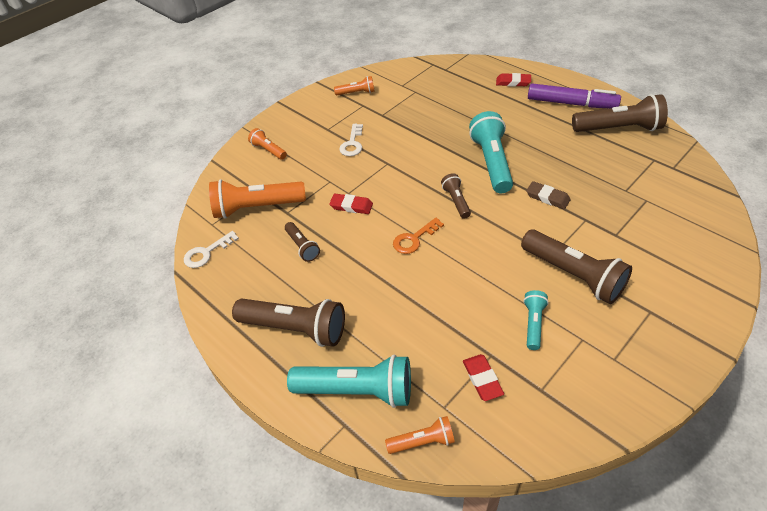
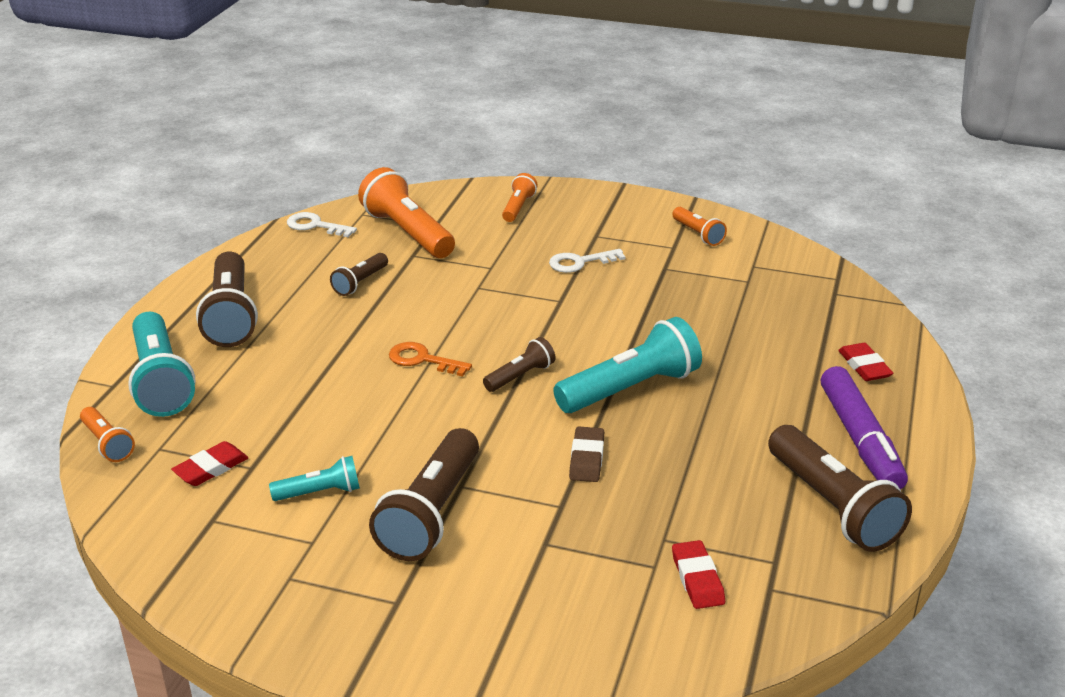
camera: 60 degrees right, 15 degrees down
red eraser [329,194,373,214] -> red eraser moved to [672,540,725,609]

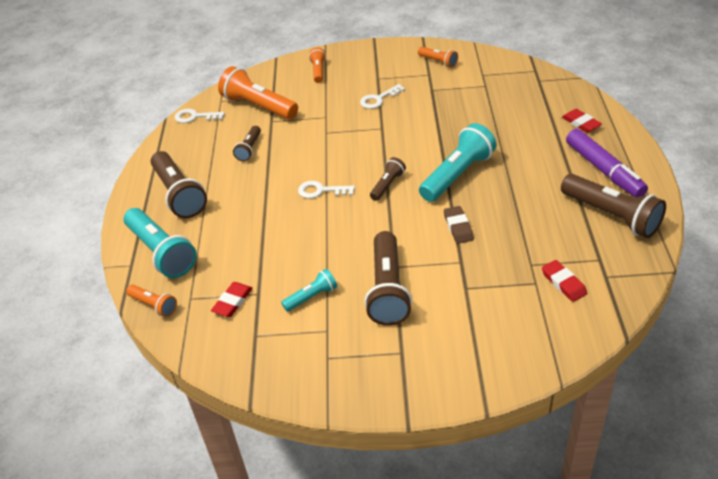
camera: 15 degrees left, 10 degrees up
orange key [389,342,472,377] -> white key [298,181,355,199]

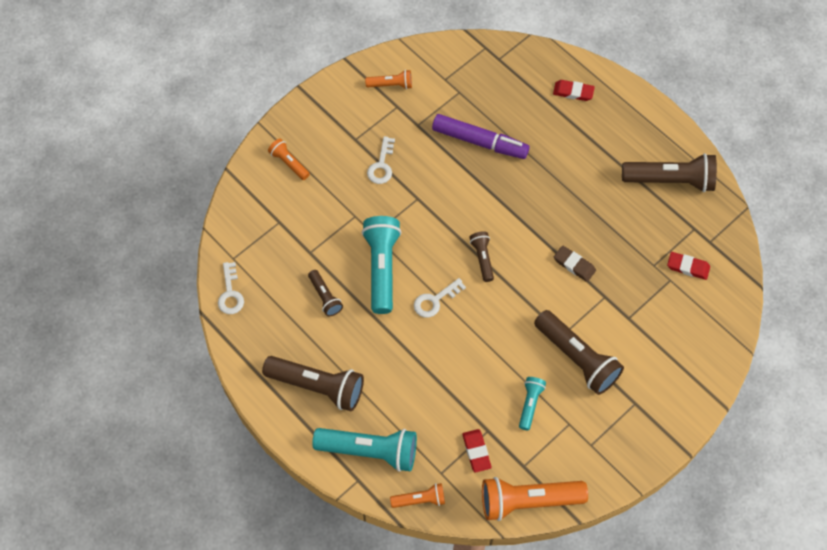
camera: 45 degrees left, 20 degrees up
white key [175,109,225,123] -> white key turned 60 degrees counterclockwise [218,262,244,314]
orange flashlight [218,66,298,120] -> orange flashlight moved to [482,477,588,521]
turquoise flashlight [419,123,497,202] -> turquoise flashlight moved to [362,216,401,314]
purple marker [566,129,648,197] -> purple marker moved to [432,114,530,159]

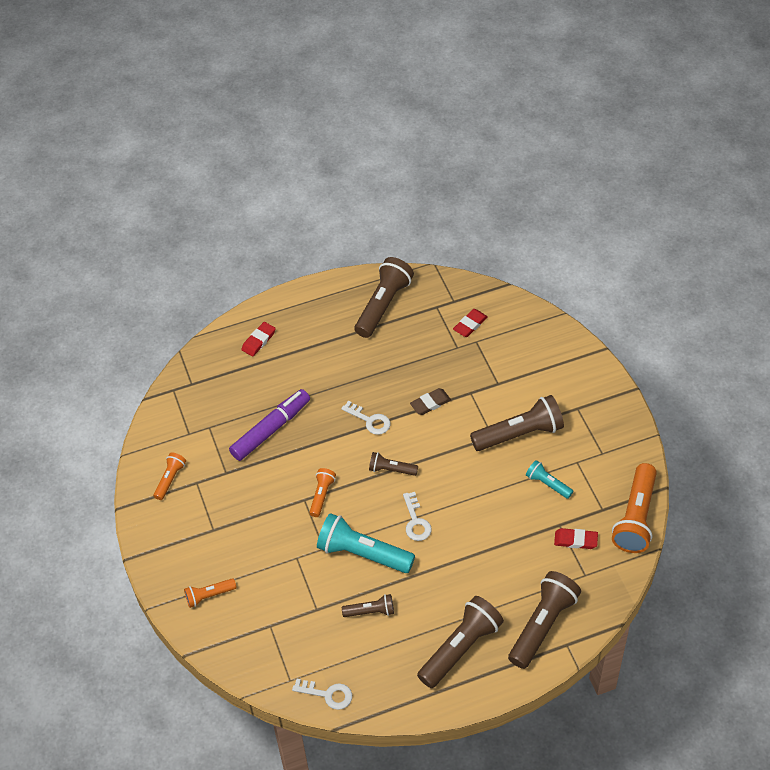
camera: 65 degrees left, 10 degrees down
turquoise flashlight [312,428,417,472] -> brown flashlight [508,571,581,669]
white key [367,136,395,184] -> white key moved to [341,401,390,435]
orange flashlight [390,483,445,508] -> orange flashlight moved to [309,468,336,517]

